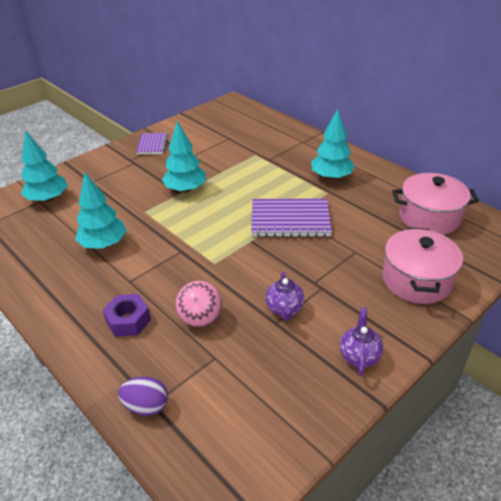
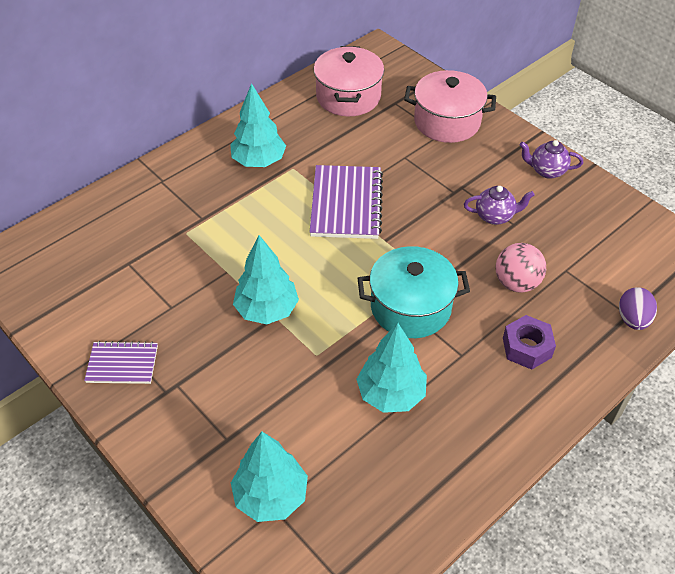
camera: 90 degrees left, 10 degrees up
none -> turquoise pot [358,246,470,338]

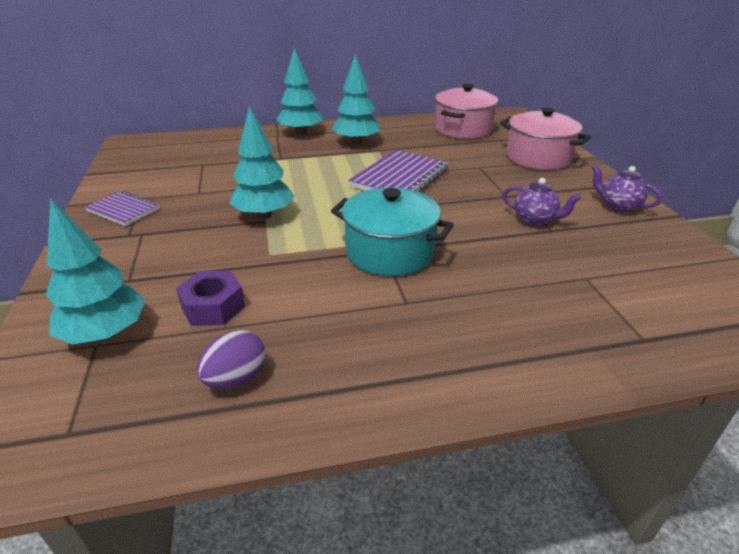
camera: 30 degrees right, 15 degrees down
turquoise tree [357,323,427,413] -> turquoise tree moved to [276,48,323,135]
pink ball [496,243,546,293] -> none
purple nut [503,315,556,370] -> purple nut moved to [176,271,245,326]
purple egg [619,287,657,330] -> purple egg moved to [197,330,266,389]

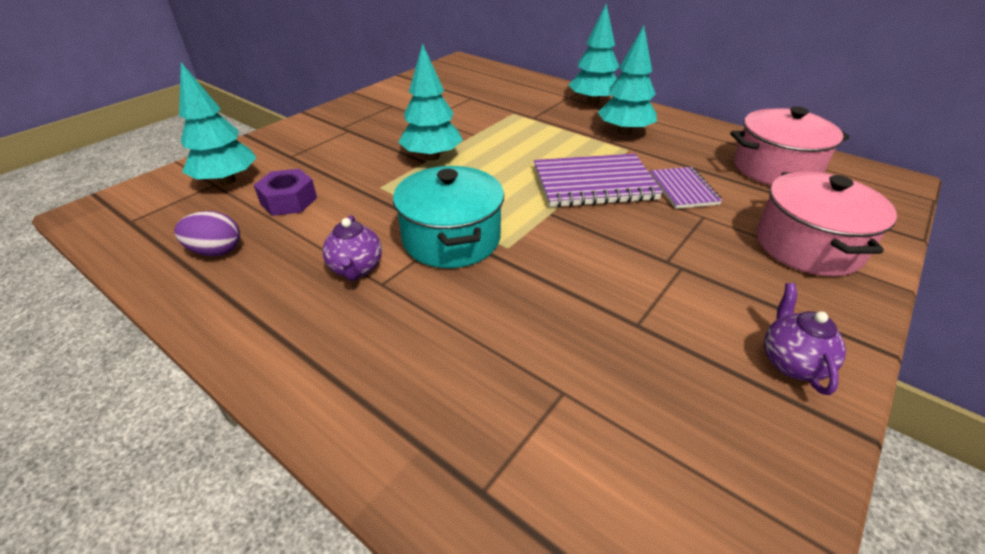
camera: 50 degrees right, 5 degrees up
purple notebook [85,191,160,226] -> purple notebook moved to [650,167,723,209]
purple teapot [503,178,581,226] -> purple teapot moved to [322,215,382,281]

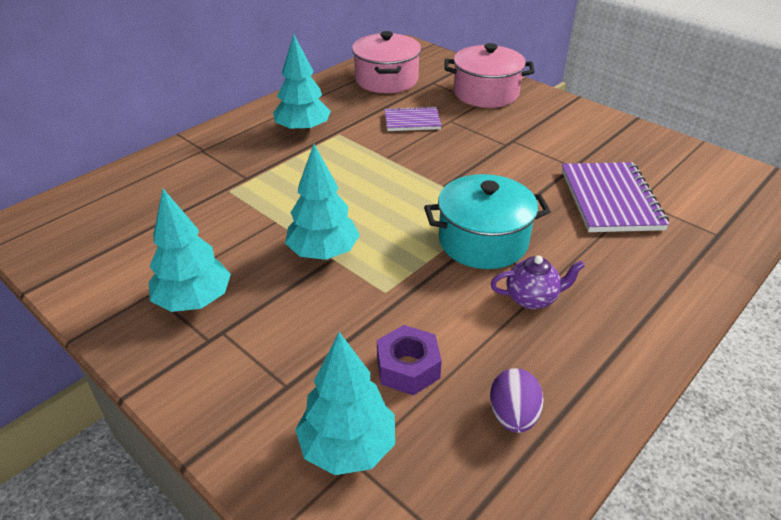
camera: 85 degrees left, 0 degrees up
purple notebook [534,154,663,207] -> purple notebook moved to [562,162,670,232]
turquoise tree [569,4,619,105] -> turquoise tree moved to [149,189,231,312]
purple teapot [764,283,846,395] -> none

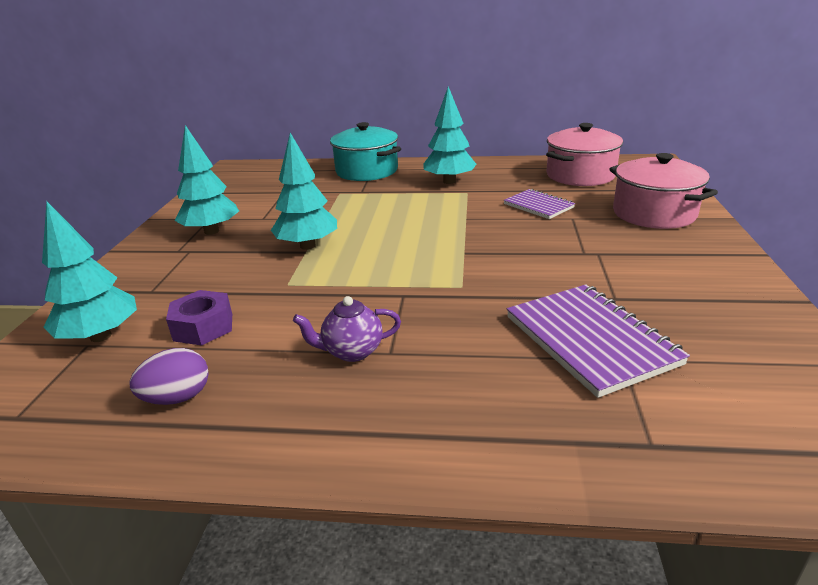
camera: 55 degrees right, 10 degrees down
turquoise pot [424,174,551,269] -> turquoise pot moved to [330,122,401,181]
purple teapot [490,255,585,309] -> purple teapot turned 120 degrees clockwise [293,296,401,362]
purple notebook [562,162,670,232] -> purple notebook turned 75 degrees counterclockwise [507,284,690,398]

